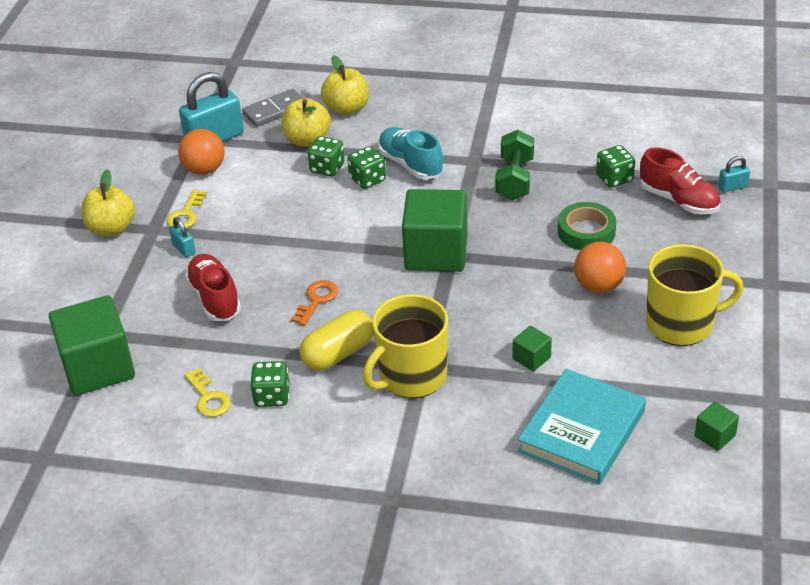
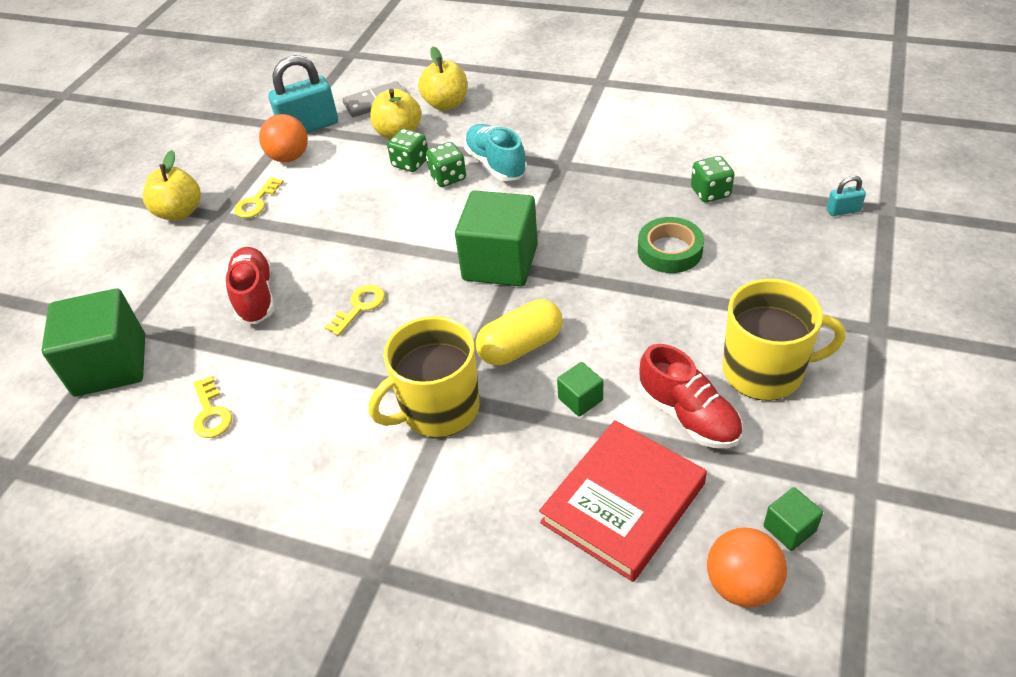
camera: 10 degrees right, 5 degrees up
turquoise padlock [169,217,196,258] -> none
green dice [250,361,289,407] -> none
orange key [291,280,338,326] -> yellow key [325,285,385,336]
yellow capsule [300,310,374,371] -> yellow capsule moved to [476,299,563,365]
green dumbbell [496,130,534,201] -> none
turquoise book [518,369,646,484] -> red book [539,420,707,582]
orange ball [574,242,626,293] -> orange ball moved to [707,527,787,607]
red shoe [640,148,721,214] -> red shoe moved to [639,344,742,448]

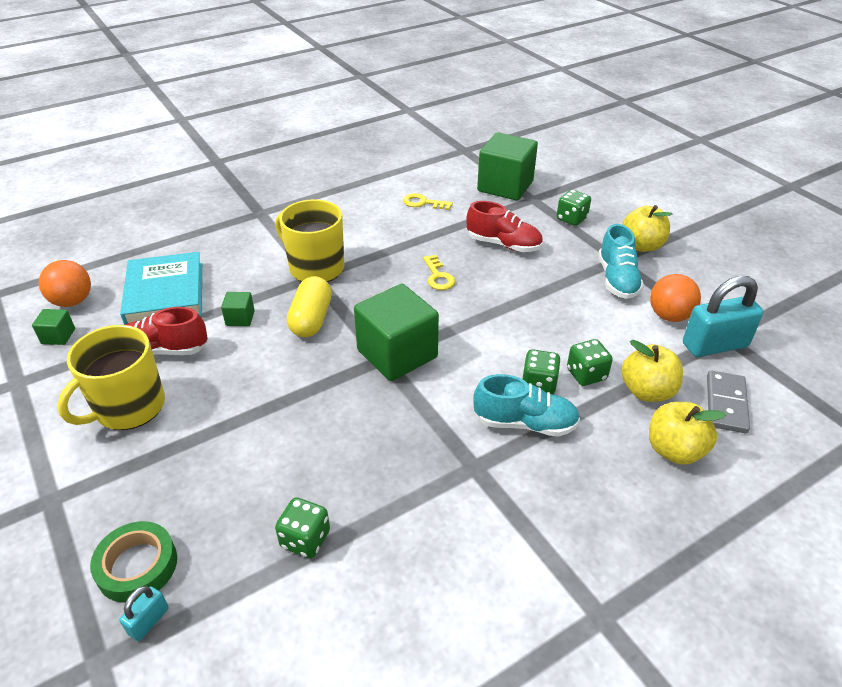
camera: 125 degrees right, 5 degrees down
yellow key [234,177,284,218] -> turquoise shoe [598,224,644,299]
turquoise padlock [268,55,338,133] -> turquoise padlock turned 60 degrees clockwise [683,276,763,357]
yellow mug [369,316,480,437] -> yellow mug turned 60 degrees counterclockwise [275,199,344,282]
red book [539,420,707,582] -> turquoise book [120,252,202,325]
green tape [638,217,704,273] -> green tape moved to [90,521,177,603]
none -> green dice [557,190,591,226]

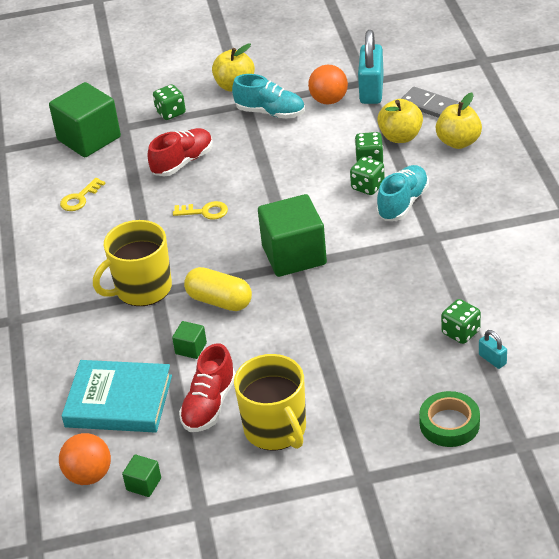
camera: 65 degrees left, 0 degrees up
turquoise padlock [119,586,169,641] -> turquoise padlock moved to [479,330,507,369]

